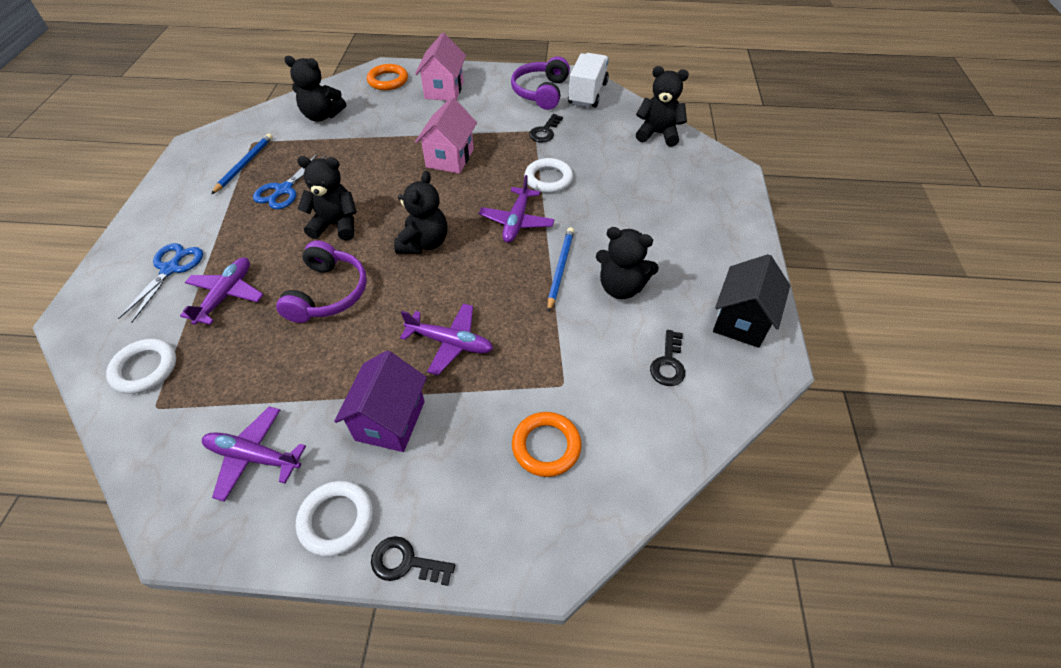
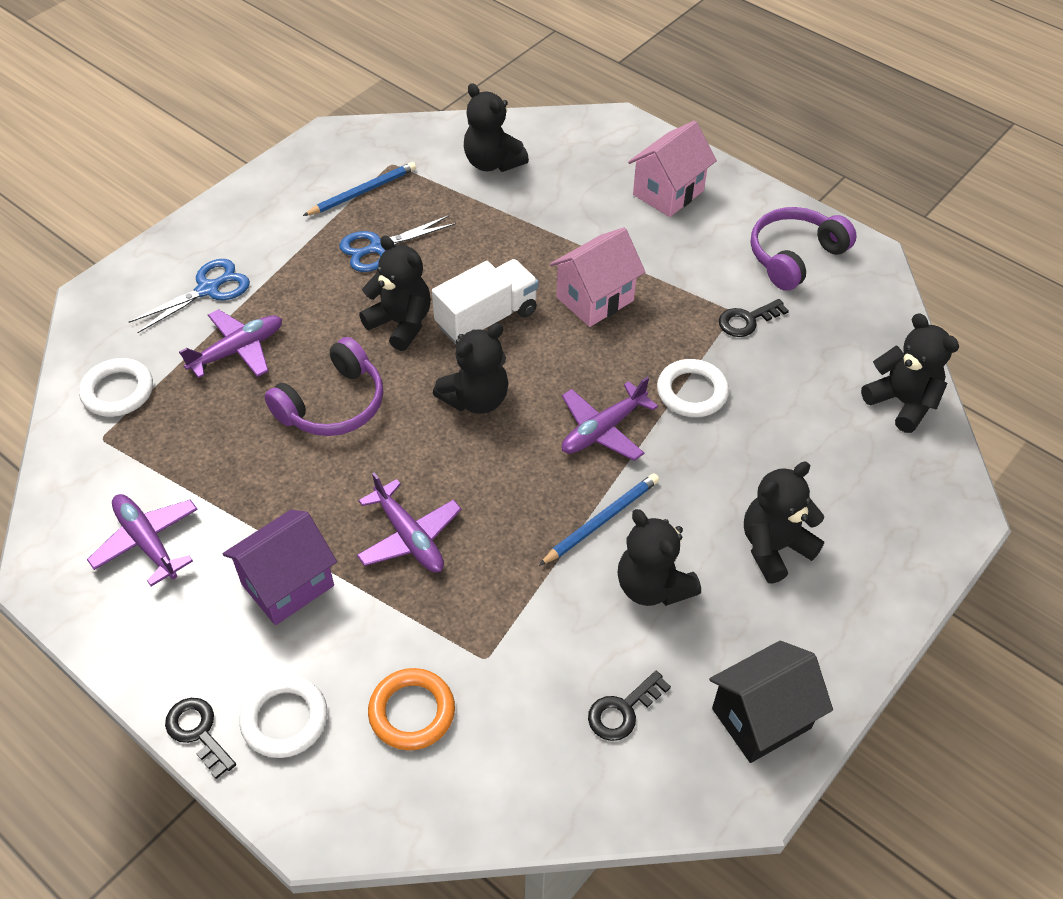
camera: 35 degrees right, 0 degrees up
white ring [296,481,373,556] -> white ring moved to [239,675,327,758]
orange ring [367,64,408,90] -> none
white truck [568,53,609,107] -> white truck moved to [432,259,539,344]
none -> black teddy bear [744,462,824,584]

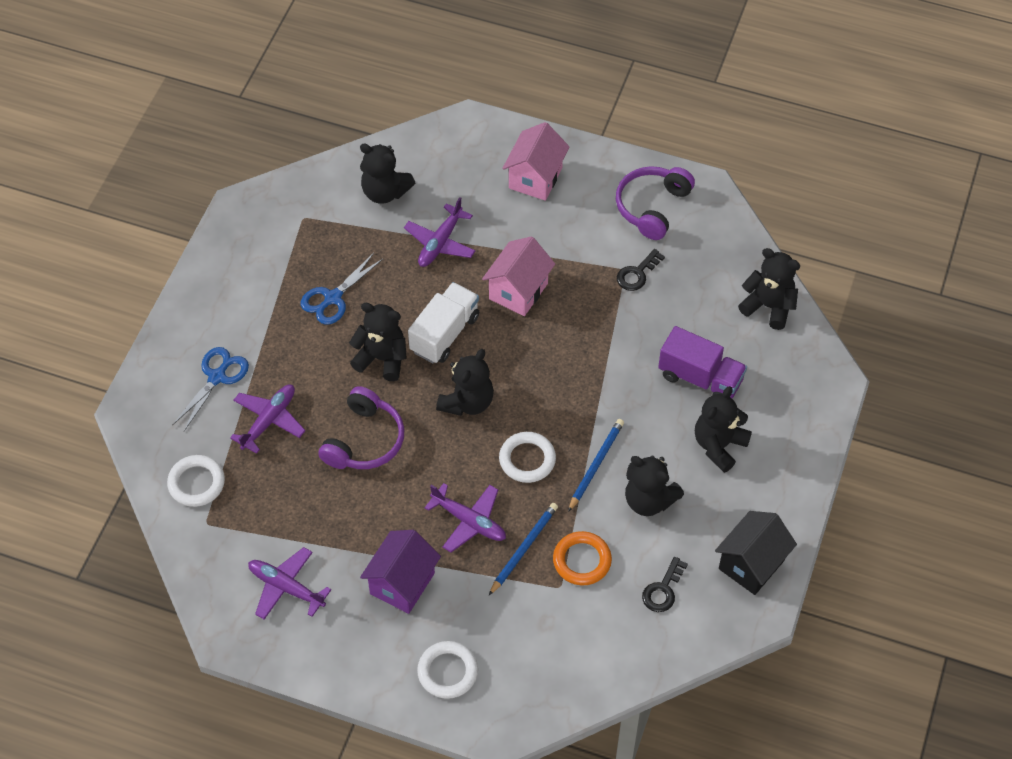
camera: 20 degrees left, 5 degrees up
black key [165,698,236,779] -> none
blue pencil [303,162,416,216] -> blue pencil moved to [489,503,558,595]
orange ring [368,668,455,750] -> orange ring moved to [553,531,612,585]
purple plane [562,376,658,461] -> purple plane moved to [404,197,476,267]
white ring [657,359,729,417] -> white ring moved to [499,432,556,483]
none -> purple truck [658,326,747,398]

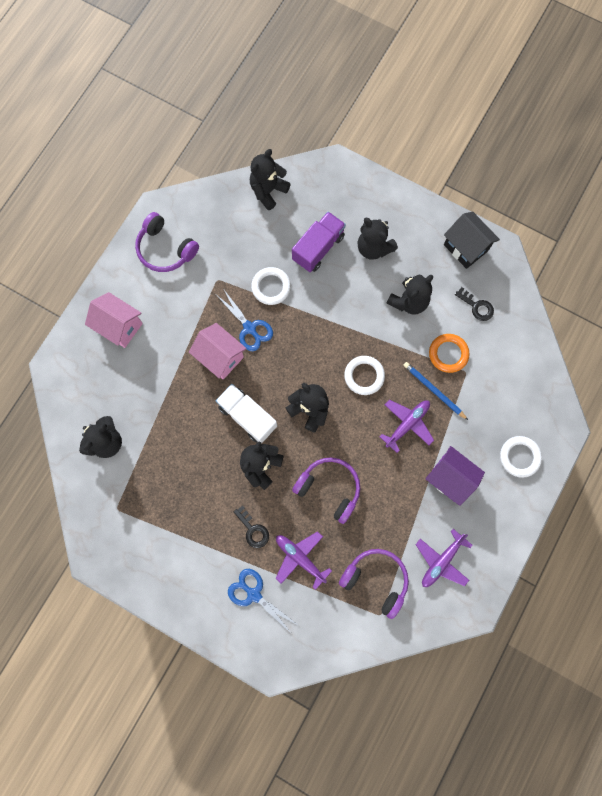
camera: 80 degrees left, 20 degrees up
white ring [167,455,225,507] -> white ring moved to [251,267,291,305]
blue scissors [301,253,384,325] -> blue scissors moved to [217,290,273,351]
purple plane [404,197,476,267] -> none
blue pencil [568,419,624,512] -> none
black key [617,249,665,291] -> black key moved to [234,505,269,548]
none -> purple headphones [339,549,409,619]

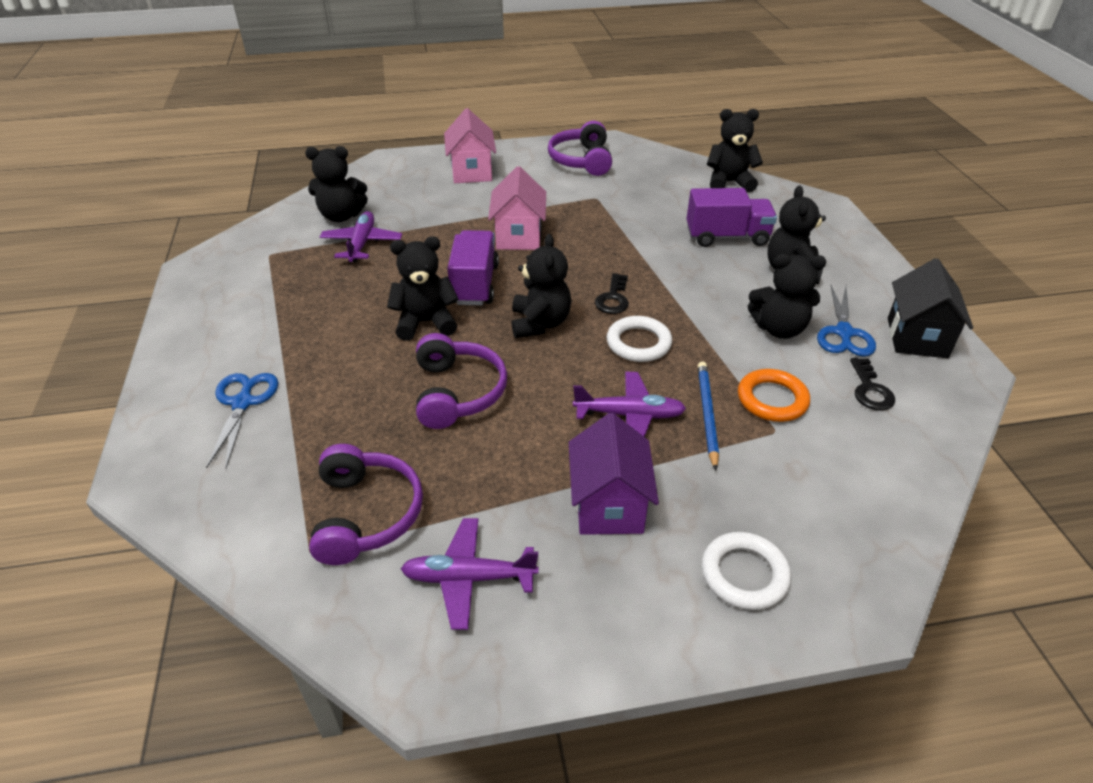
camera: 50 degrees right, 35 degrees down
white truck [216,384,277,444] -> purple truck [447,230,499,305]
blue scissors [217,290,273,351] -> blue scissors moved to [817,285,876,356]
black key [234,505,269,548] -> black key moved to [595,273,629,314]
white ring [251,267,291,305] -> none
purple plane [275,531,332,590] -> purple plane moved to [320,211,402,262]

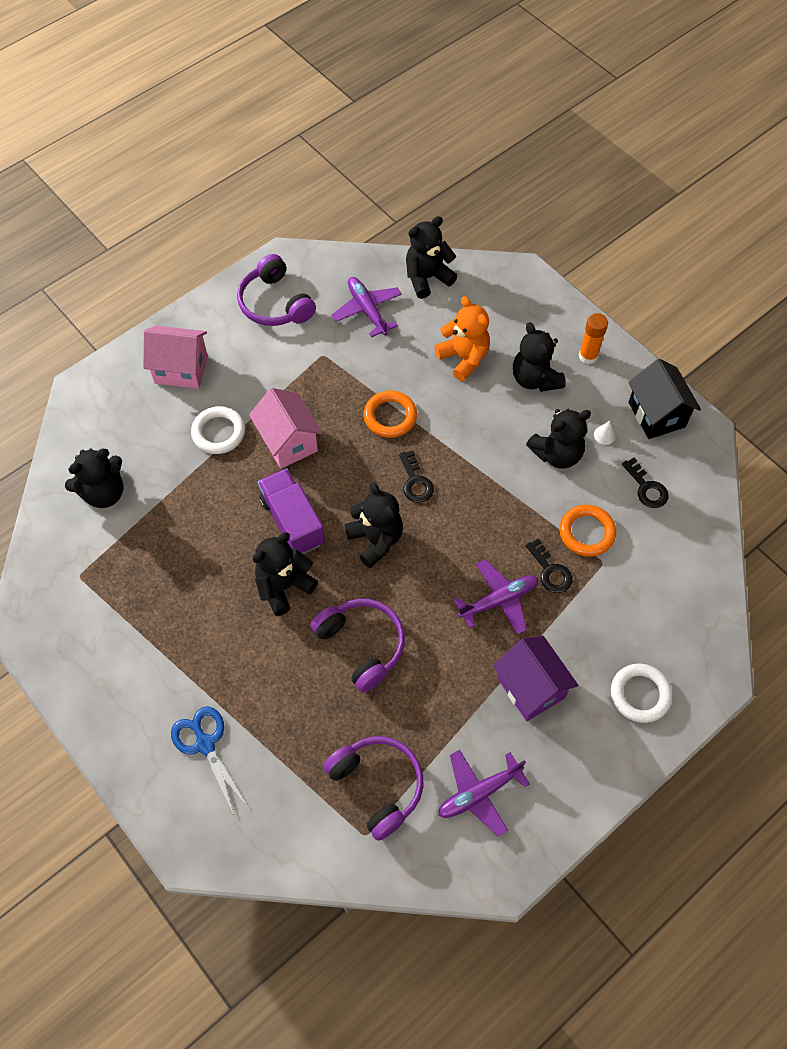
camera: 30 degrees left, 20 degrees up
purple plane [320,211,402,262] -> purple plane moved to [332,277,402,337]
pink house [444,108,496,183] -> pink house turned 45 degrees counterclockwise [143,326,208,389]
white ring [607,316,672,362] -> white ring moved to [191,406,245,454]
purple truck [686,188,777,247] -> orange teddy bear [434,296,490,381]
blue pencil [698,362,719,470] -> black key [526,538,572,593]
blue scissors [817,285,876,356] -> white cone [594,421,616,445]
none -> orange ring [363,391,417,438]
none -> orange glue stick [579,313,608,364]

